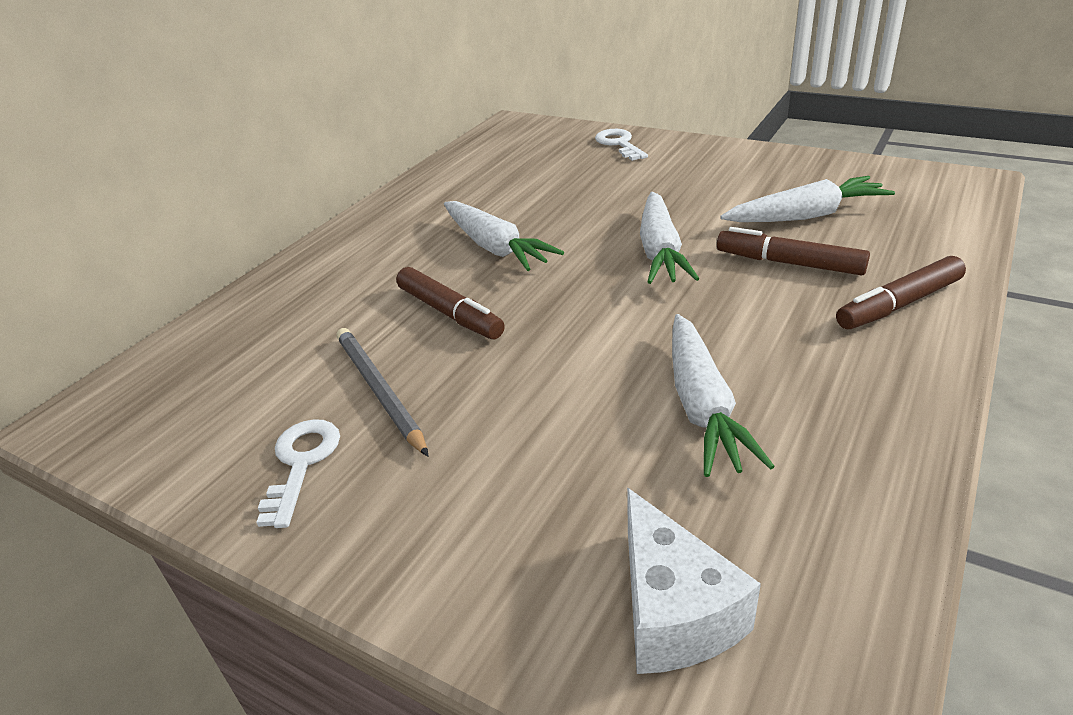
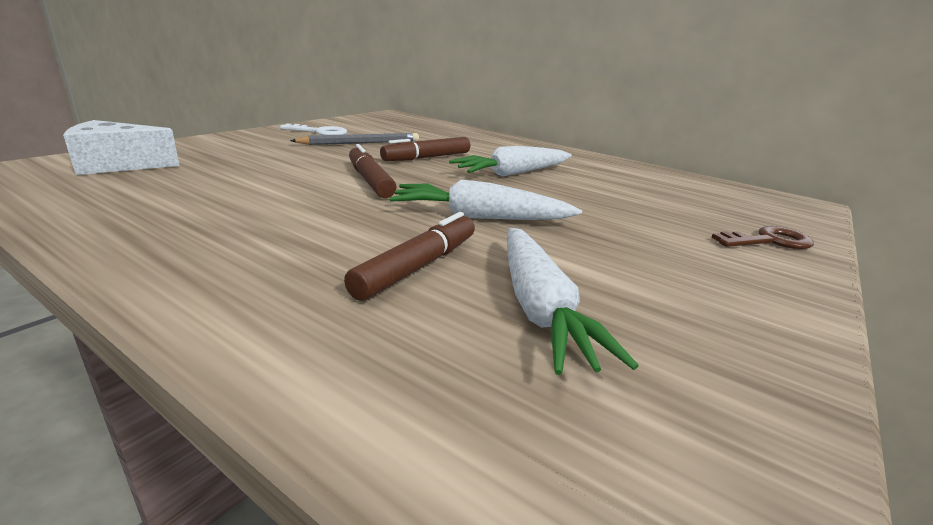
camera: 90 degrees right, 10 degrees down
white key [595,129,648,161] -> brown key [711,226,814,249]
white carrot [672,314,775,477] -> none
brown marker [836,256,966,329] -> brown marker moved to [349,144,397,198]

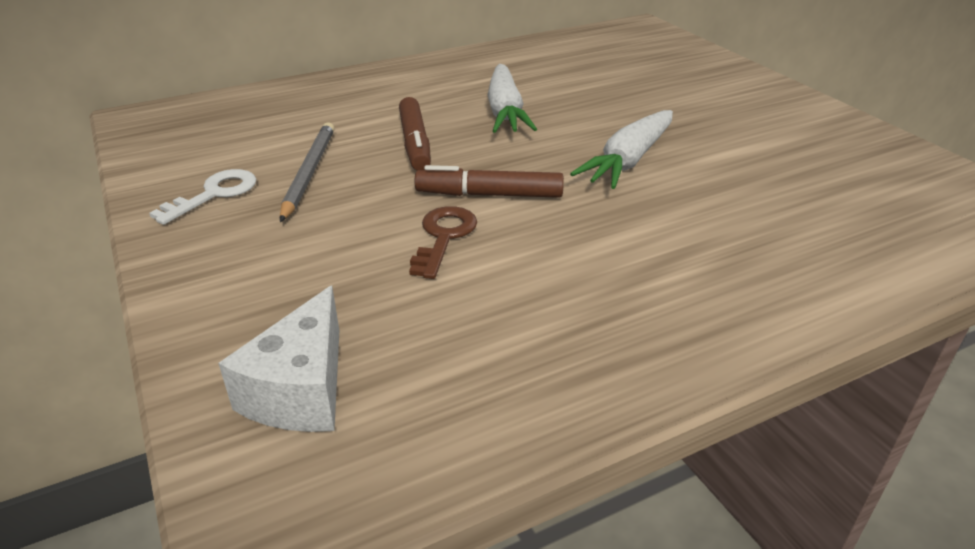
camera: 60 degrees left, 10 degrees up
brown marker [344,212,475,301] -> none
white carrot [507,227,638,375] -> none
brown key [711,226,814,249] -> brown key moved to [409,206,477,279]

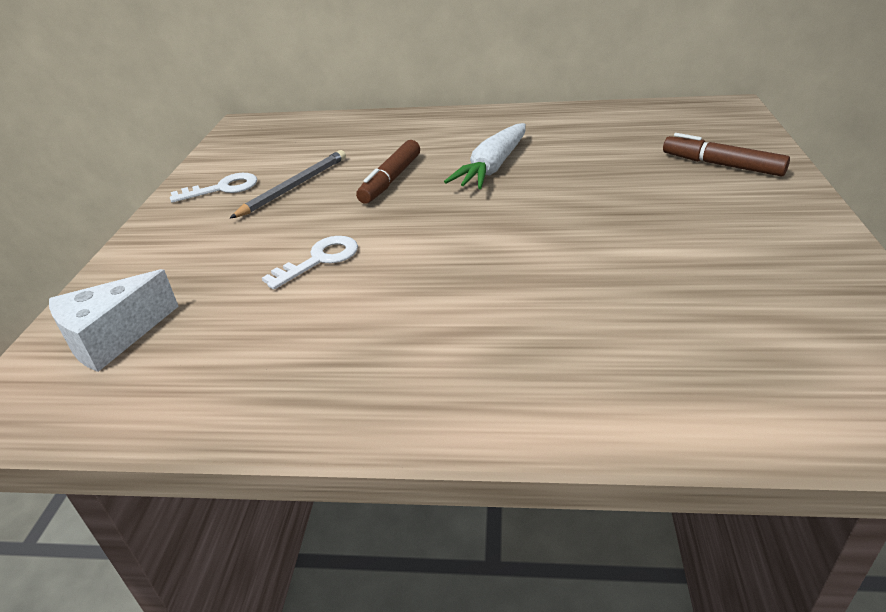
camera: 35 degrees right, 0 degrees up
brown key [409,206,477,279] -> white key [262,236,358,290]
brown marker [415,165,564,198] -> brown marker moved to [663,133,790,177]
white carrot [570,110,673,189] -> none

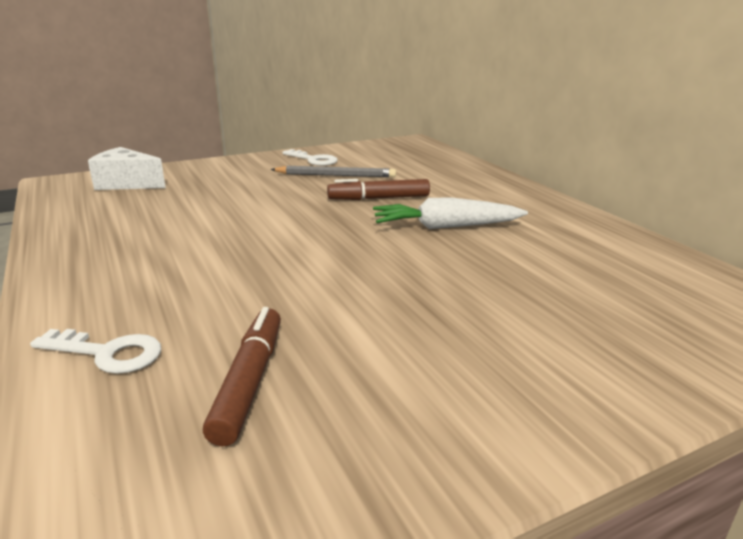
camera: 55 degrees right, 10 degrees down
white key [262,236,358,290] -> white key moved to [30,329,161,374]
brown marker [663,133,790,177] -> brown marker moved to [203,307,281,446]

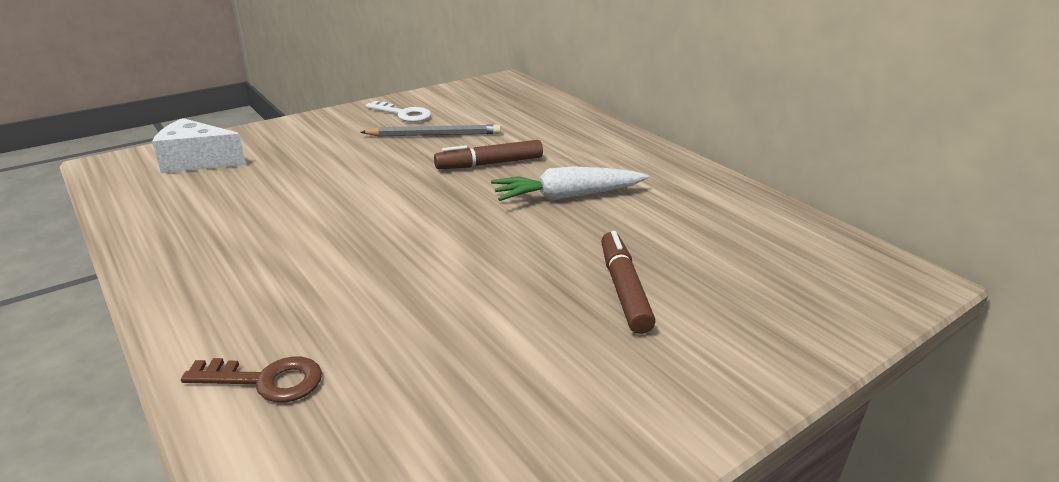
camera: 10 degrees left, 5 degrees up
white key [30,329,161,374] -> brown key [181,356,322,403]
brown marker [203,307,281,446] -> brown marker moved to [601,231,655,334]

